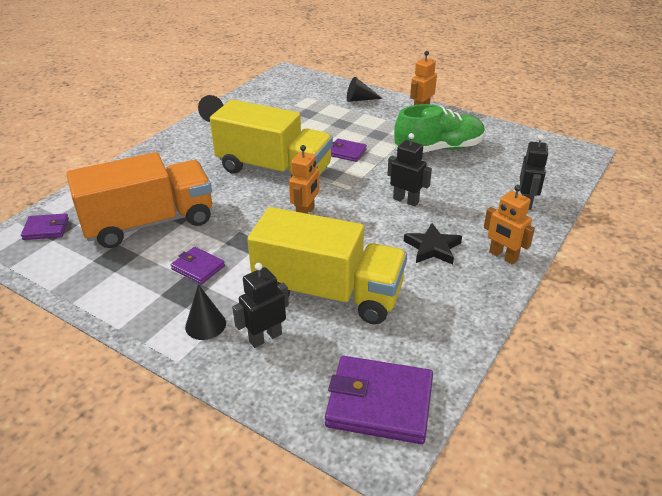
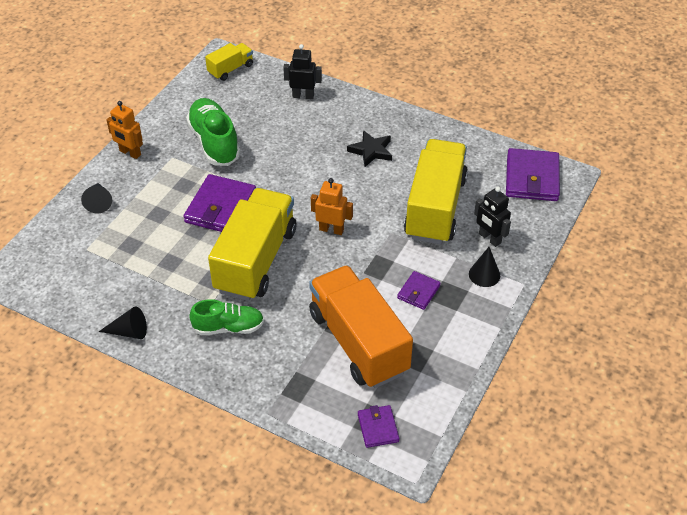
camera: 95 degrees left, 10 degrees up
purple wallet [331,139,367,162] -> purple wallet [184,174,256,232], size x1.85
black robot [387,133,432,206] -> none
orange robot [484,185,535,265] -> none
none -> green shoe [189,299,264,335]
none -> yellow truck [205,43,253,81]

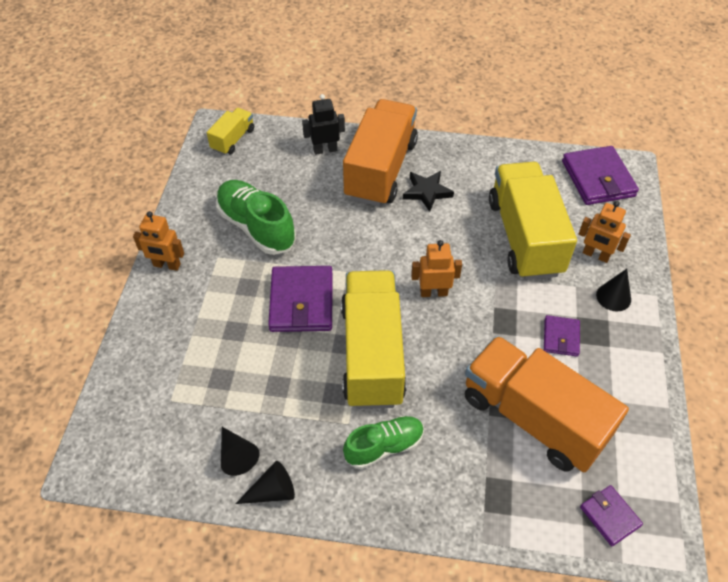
camera: 20 degrees left, 5 degrees up
black cone [81,183,112,214] -> black cone moved to [221,427,260,476]
black robot [474,187,511,247] -> orange robot [579,201,631,263]
none -> orange truck [343,99,418,207]

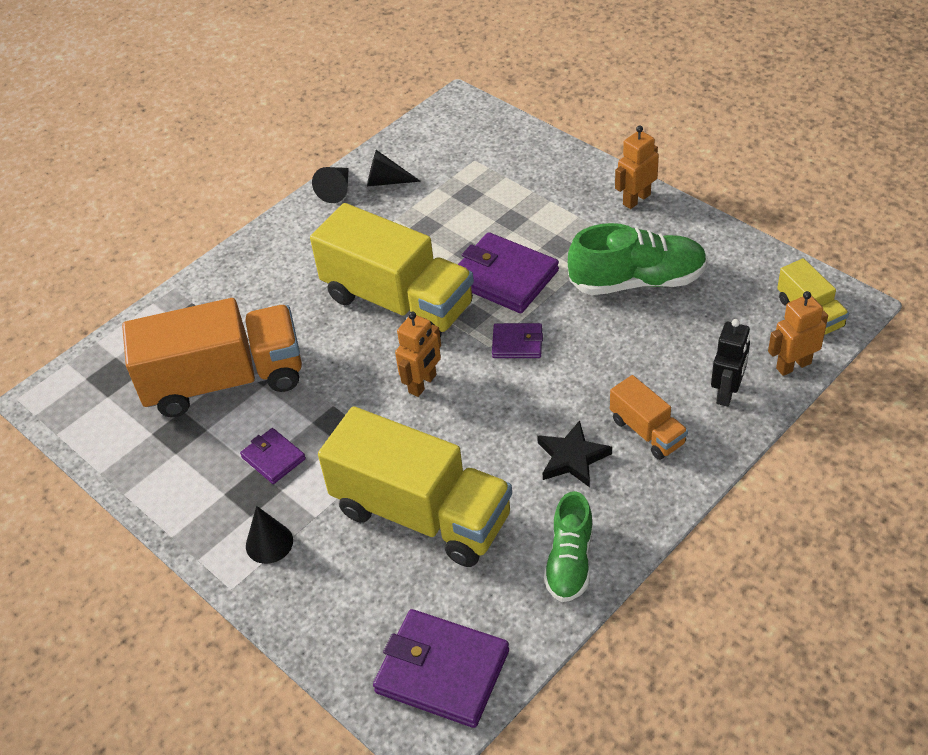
camera: 130 degrees right, 5 degrees down
orange truck [343,99,418,207] -> orange truck [610,375,688,460], size x0.48
green shoe [343,416,424,469] -> green shoe moved to [544,491,593,602]
orange robot [579,201,631,263] -> orange robot moved to [768,291,828,376]
purple wallet [580,485,643,546] -> purple wallet moved to [492,323,543,358]

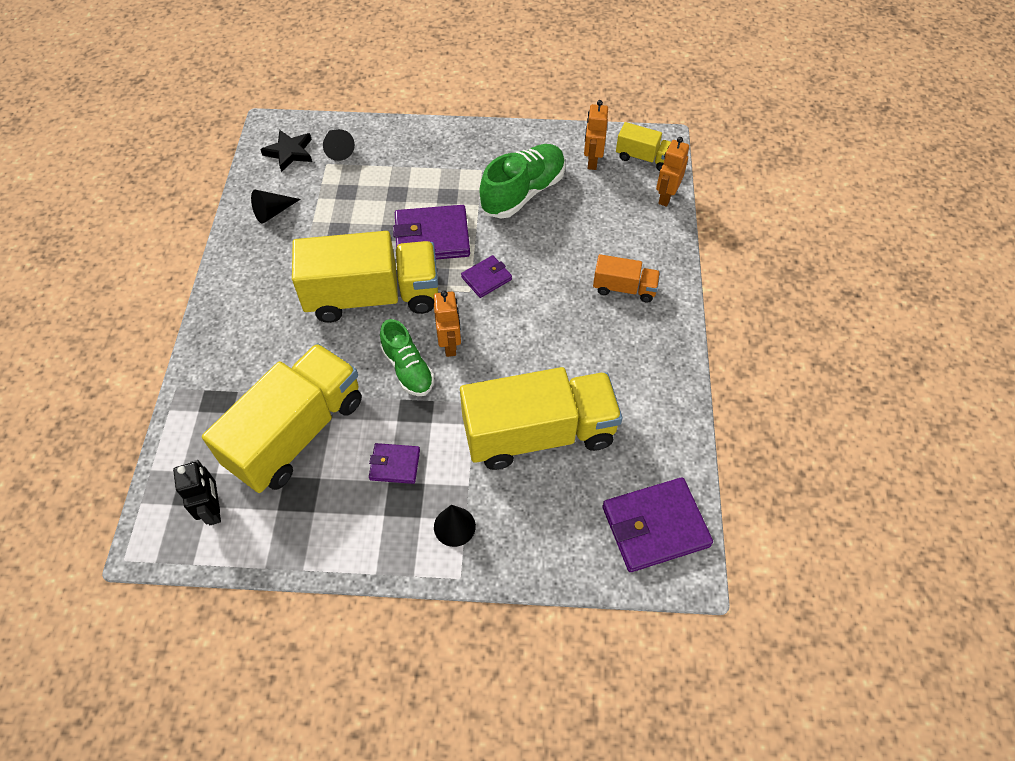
camera: 45 degrees left, 10 degrees up
orange truck [122,298,302,417] -> yellow truck [202,343,362,493]
black cone [312,167,349,203] -> black cone moved to [323,129,355,161]
black star [537,420,612,487] -> black star moved to [260,129,312,172]
green shoe [544,491,593,602] -> green shoe moved to [380,319,434,396]
orange robot [615,125,659,209] -> orange robot moved to [584,100,608,170]
black robot [711,319,750,407] -> black robot moved to [173,460,221,525]

